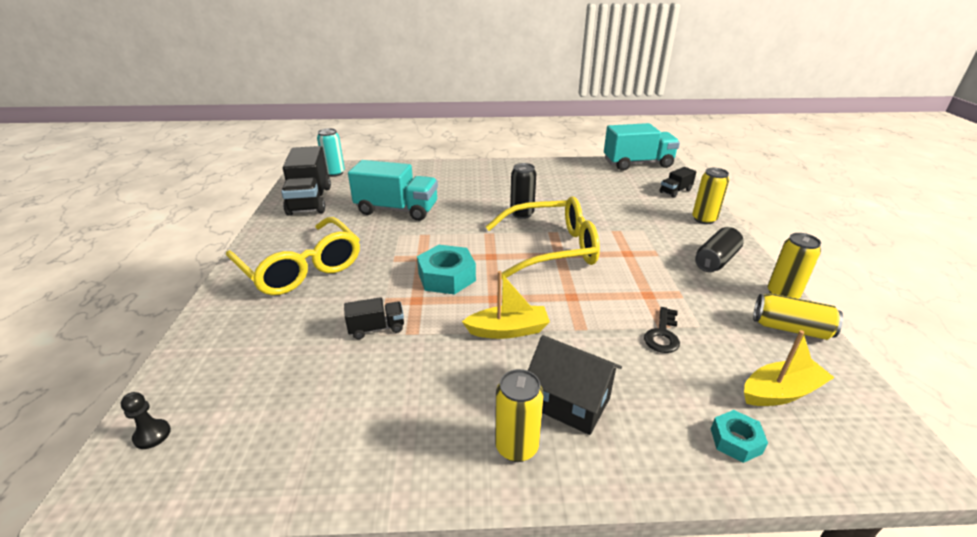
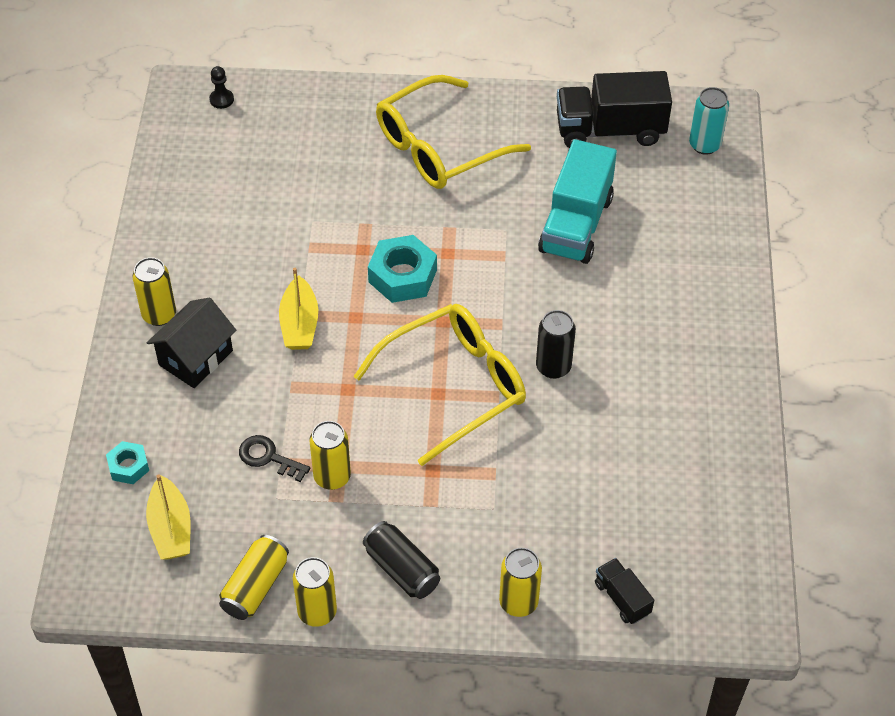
camera: 95 degrees right, 20 degrees up
black truck [344,297,404,339] -> none
yellow glasses [485,197,600,279] -> yellow glasses turned 120 degrees counterclockwise [353,304,526,466]
turquoise truck [604,123,680,171] -> none
none -> yellow can [309,421,351,490]

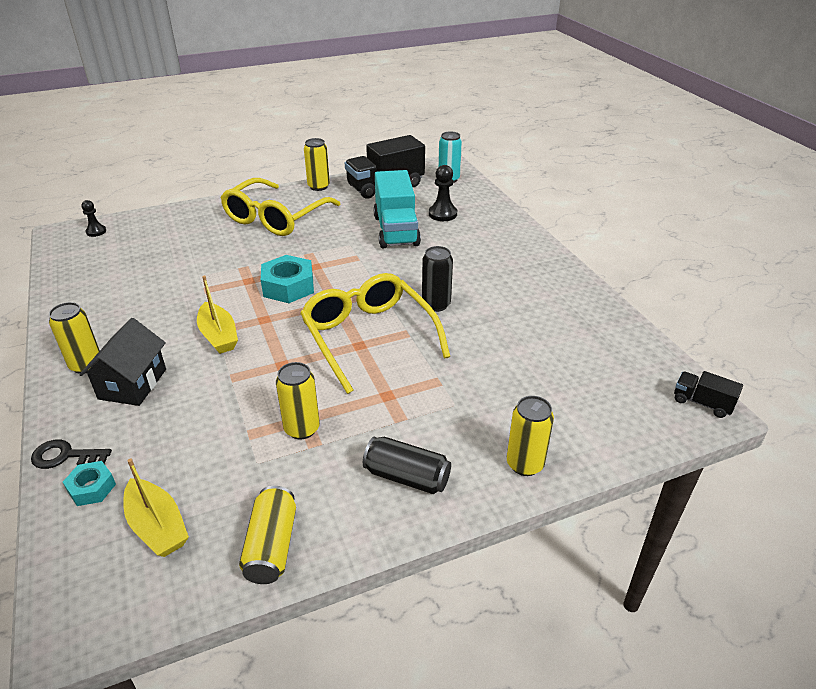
camera: 25 degrees left, 15 degrees down
black key [239,435,310,482] -> black key moved to [31,439,112,469]
yellow can [293,557,337,627] -> yellow can moved to [304,138,330,191]
yellow glasses [353,304,526,466] -> yellow glasses turned 60 degrees counterclockwise [300,273,450,394]
black truck [595,558,654,624] -> black truck moved to [674,371,743,418]
none -> black pawn [429,165,457,221]

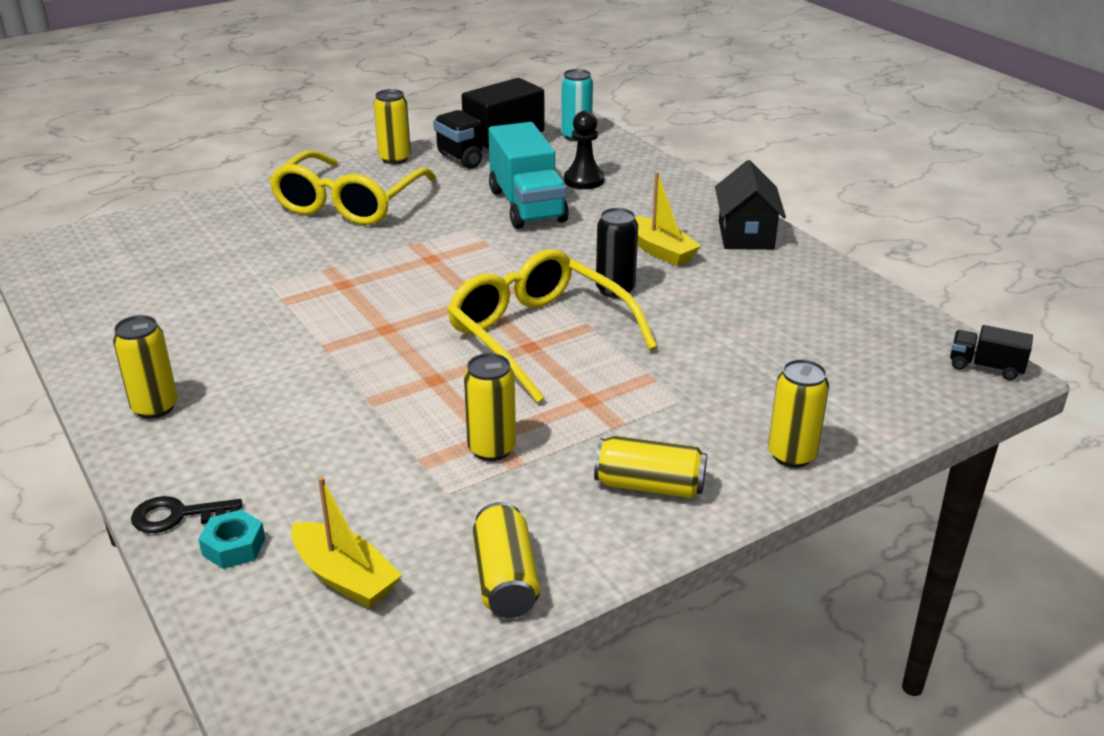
camera: 10 degrees left, 5 degrees down
black house [80,318,166,406] -> black house moved to [715,160,786,250]
black pawn [81,200,106,237] -> none
yellow boat [197,275,238,354] -> yellow boat moved to [635,172,701,266]
turquoise nut [261,255,314,303] -> none
black can [363,437,451,494] -> yellow can [594,436,707,498]

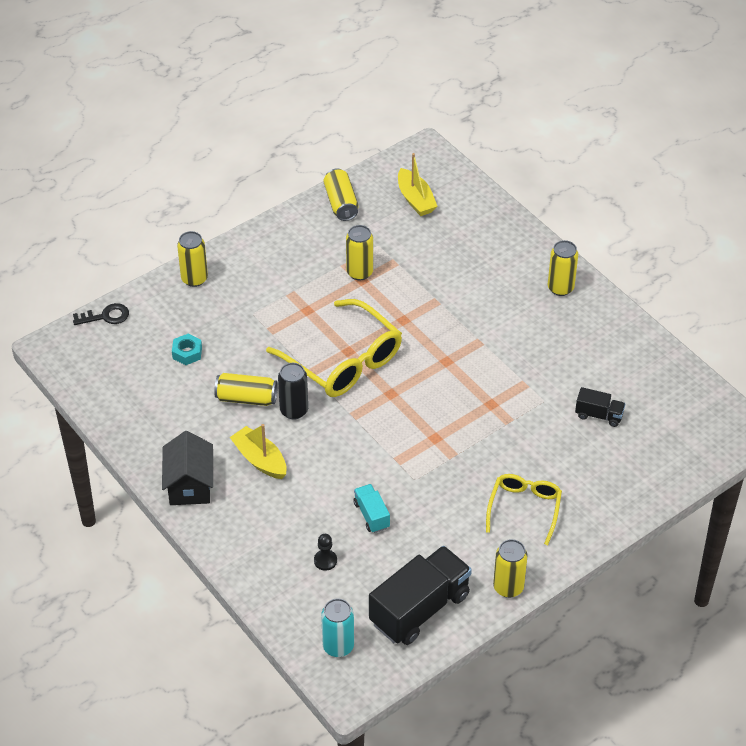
camera: 175 degrees right, 15 degrees up
black key [131,496,242,533] -> black key moved to [73,303,129,325]
turquoise nut [198,510,265,569] -> turquoise nut moved to [172,334,202,365]
yellow glasses [269,150,437,225] -> yellow glasses [486,474,562,545], size x0.59
yellow boat [291,476,402,608] -> yellow boat turned 150 degrees counterclockwise [398,153,438,216]
turquoise truck [488,122,569,229] -> turquoise truck [353,484,390,533], size x0.49
black pawn [564,111,604,189] -> black pawn [314,534,337,571], size x0.63
yellow can [594,436,707,498] -> yellow can moved to [214,373,278,406]
black truck [950,325,1033,380] -> black truck moved to [575,387,625,427]

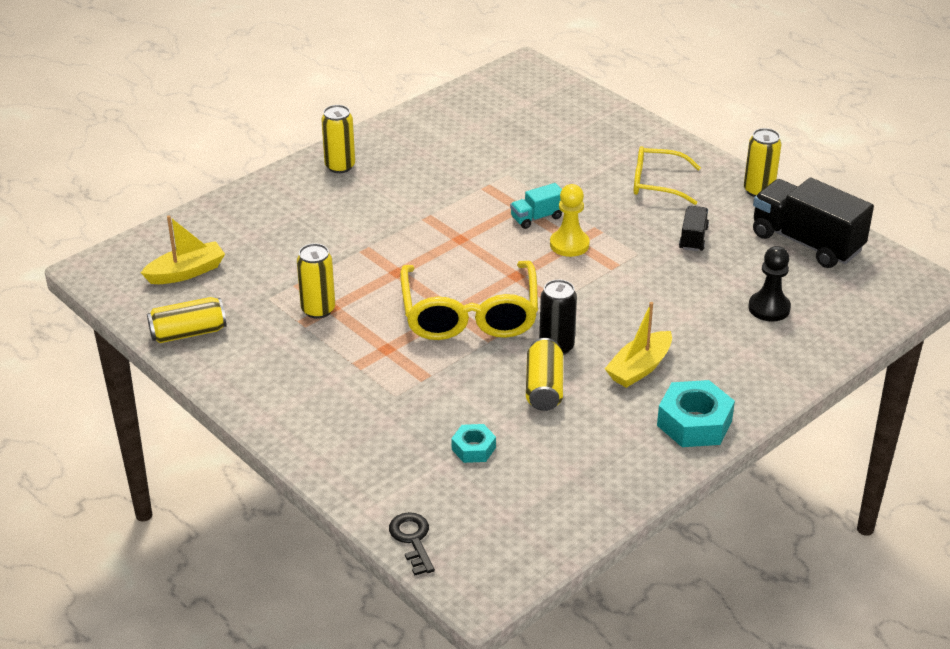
camera: 95 degrees left, 10 degrees down
black house [162,431,213,505] -> turquoise nut [657,380,735,447]
yellow can [177,231,208,287] -> none
yellow glasses [266,299,402,397] -> yellow glasses turned 135 degrees clockwise [400,261,538,340]
black pawn [314,534,337,571] -> black pawn [748,246,791,322], size x1.58
turquoise can [321,598,354,657] -> none
turquoise truck [353,484,390,533] -> turquoise truck moved to [510,183,562,229]
black truck [575,387,625,427] -> black truck moved to [679,206,709,251]
none -> yellow pawn [550,184,590,257]

